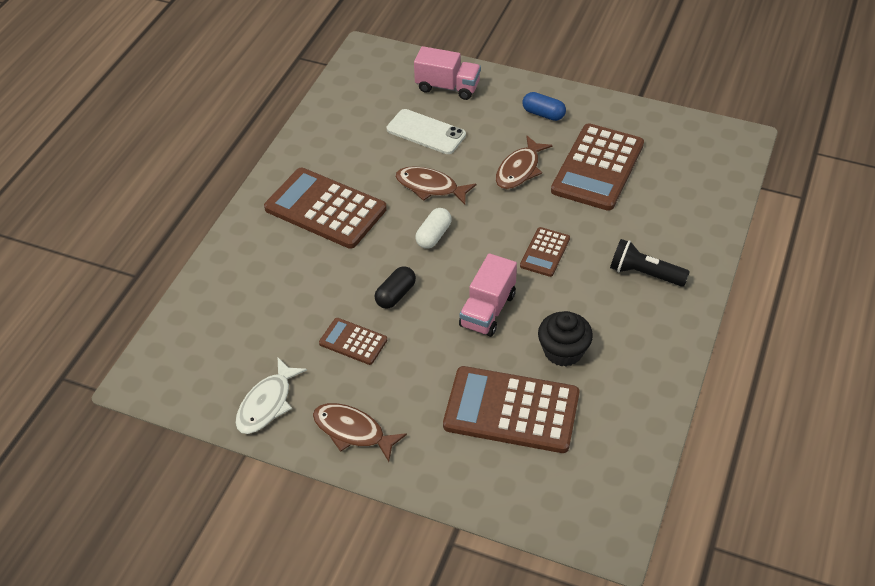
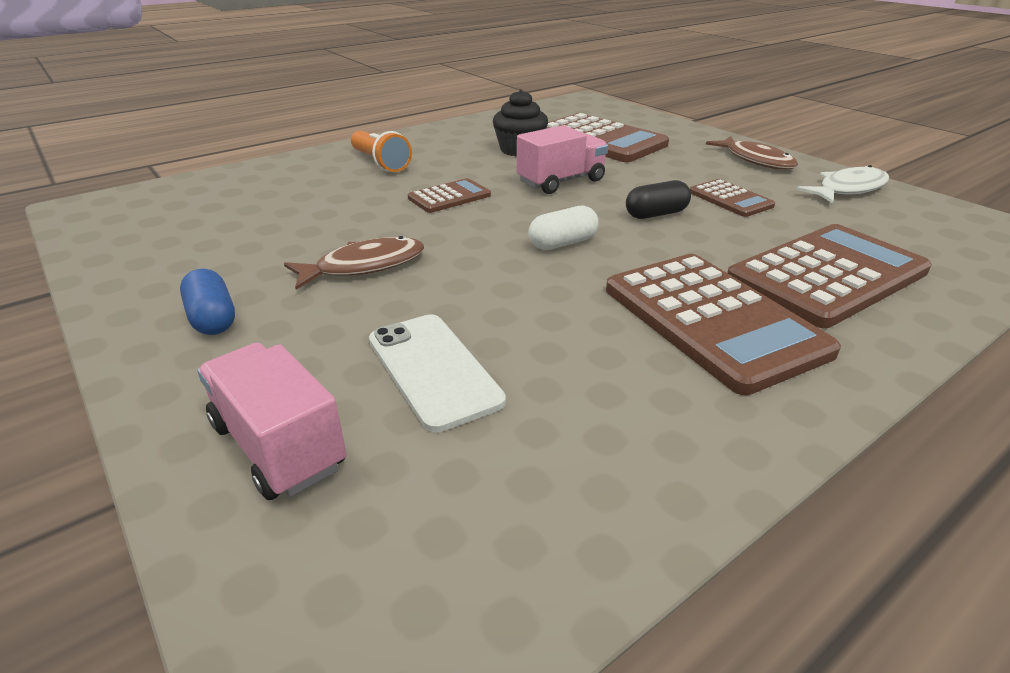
camera: 150 degrees left, 15 degrees down
brown fish [395,166,476,205] -> none
brown calculator [551,123,644,211] -> brown calculator moved to [727,224,932,328]
black flashlight [610,239,690,287] -> orange flashlight [351,131,412,172]

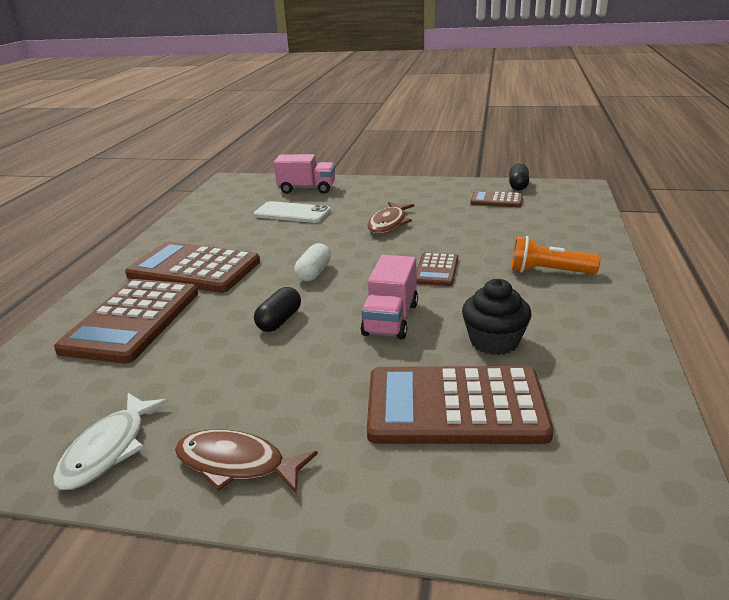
camera: 140 degrees right, 5 degrees down
blue capsule [180,269,235,335] -> none
brown calculator [690,179,775,217] -> brown calculator moved to [470,191,523,207]
none -> black capsule [509,163,529,191]

